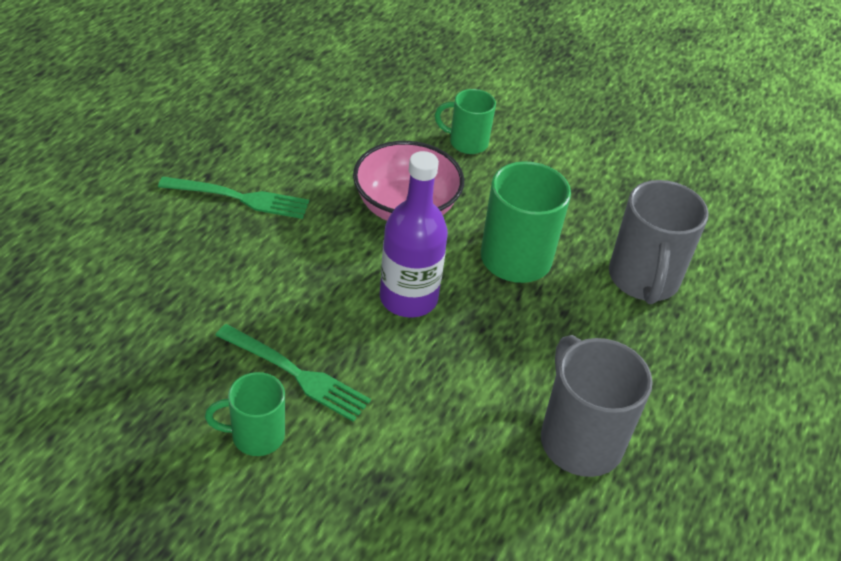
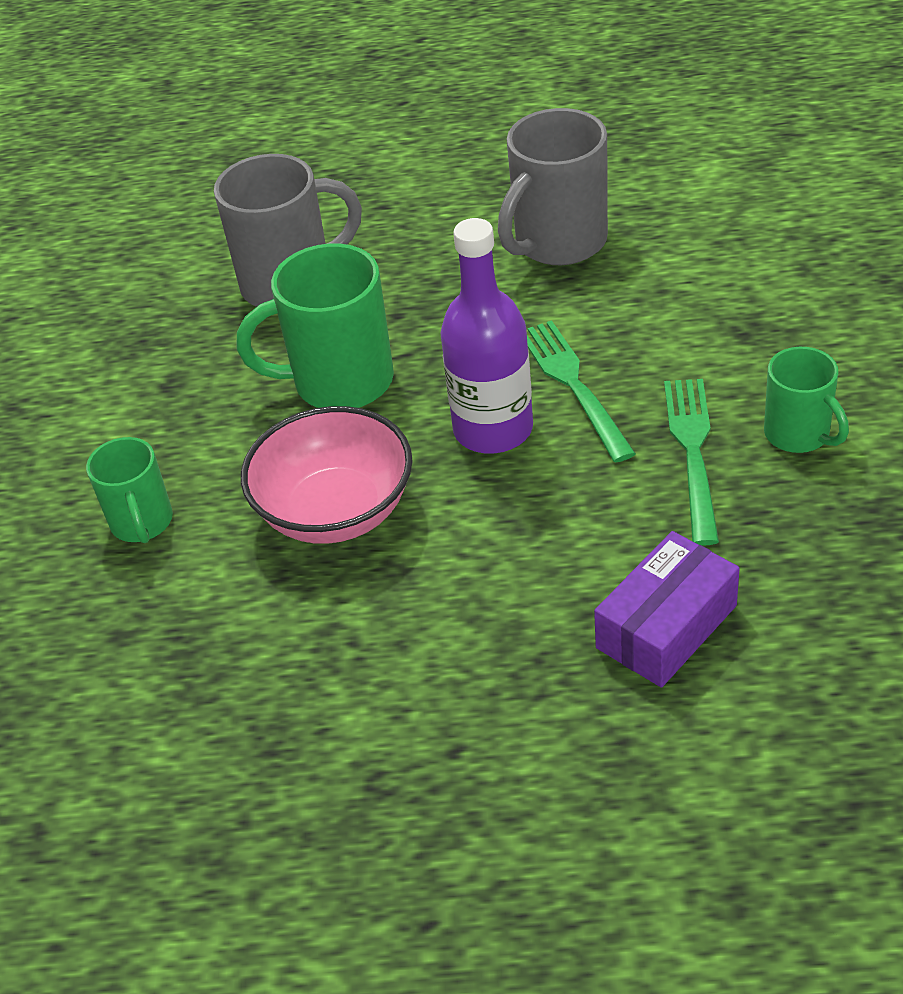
camera: 110 degrees left, 0 degrees up
green fork [158,177,309,219] -> green fork moved to [527,320,636,463]
none -> purple box [594,531,740,687]

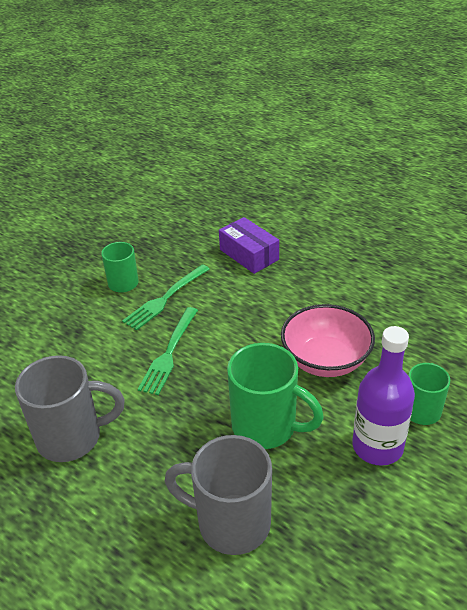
camera: 145 degrees left, 5 degrees down
purple bottle [440,218,533,454] -> purple bottle moved to [352,326,415,466]
purple box [594,531,740,687] -> purple box turned 60 degrees clockwise [219,217,279,274]

